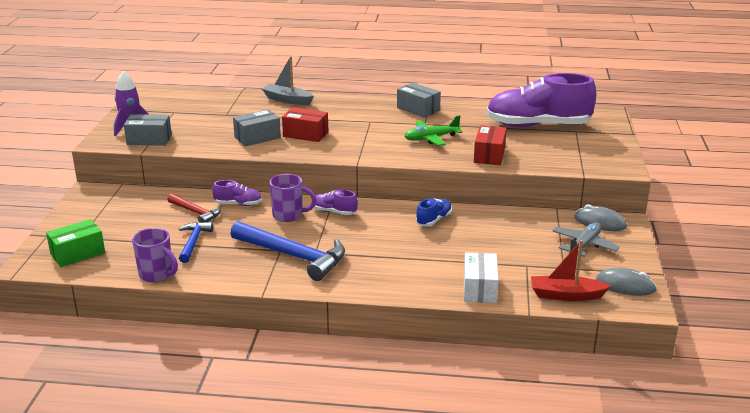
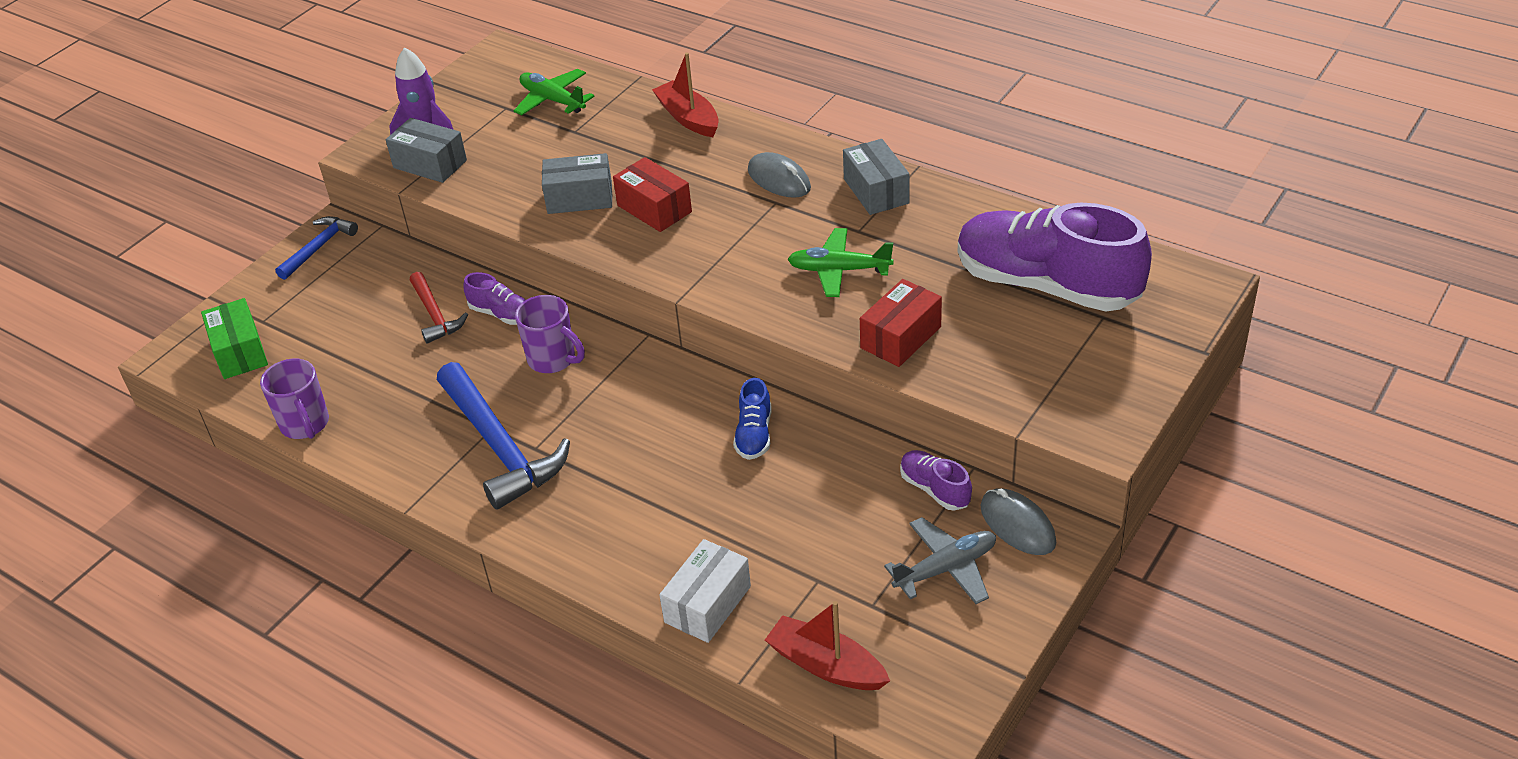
camera: 30 degrees right, 15 degrees up
green box [46,219,105,267] -> green box turned 75 degrees clockwise [201,298,268,379]
blue hammer [179,222,213,263] -> blue hammer moved to [275,216,358,280]
grey boat [262,56,314,105] -> red boat [652,52,719,137]
purple shoe [314,190,358,215] -> purple shoe moved to [900,450,972,511]
blue shoe [416,198,452,226] -> blue shoe turned 120 degrees clockwise [733,378,771,460]
grey mouse [596,268,657,296] -> grey mouse moved to [748,152,811,198]
none -> green plane [514,69,595,116]

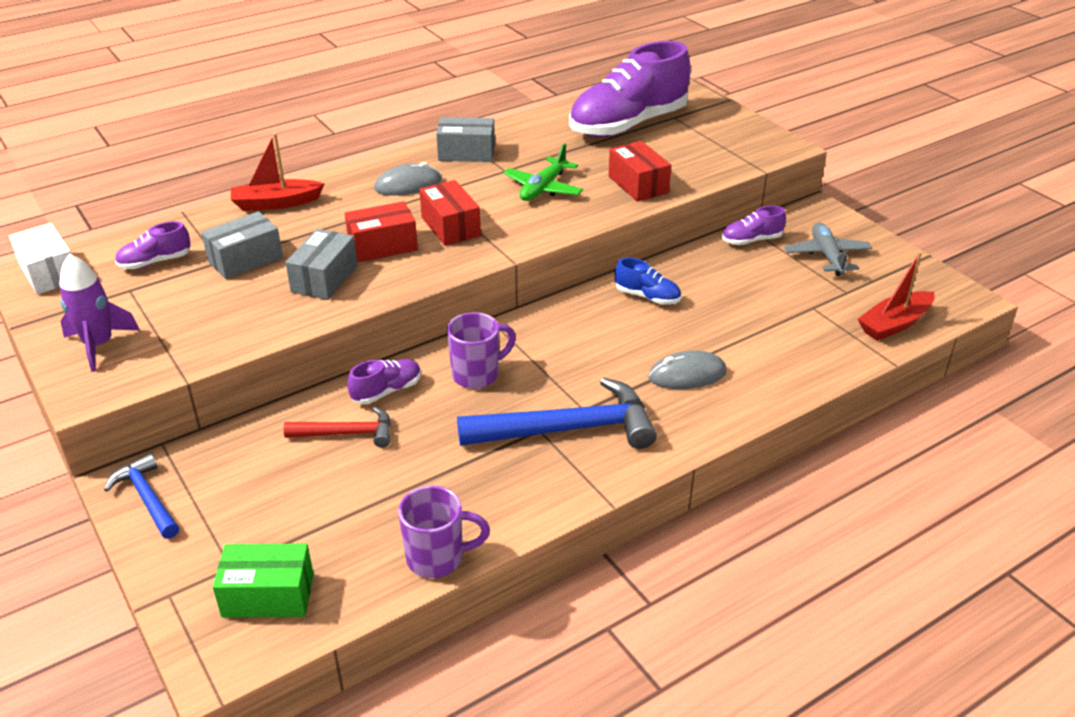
camera: 70 degrees left, 5 degrees down
grey box [386,118,467,183] -> grey box moved to [201,211,283,279]
green plane [514,69,595,116] -> purple shoe [115,221,190,269]
white box [659,539,751,643] -> white box moved to [9,223,72,295]
grey mouse [980,488,1056,555] -> grey mouse moved to [648,351,727,389]
none -> red box [419,180,481,246]

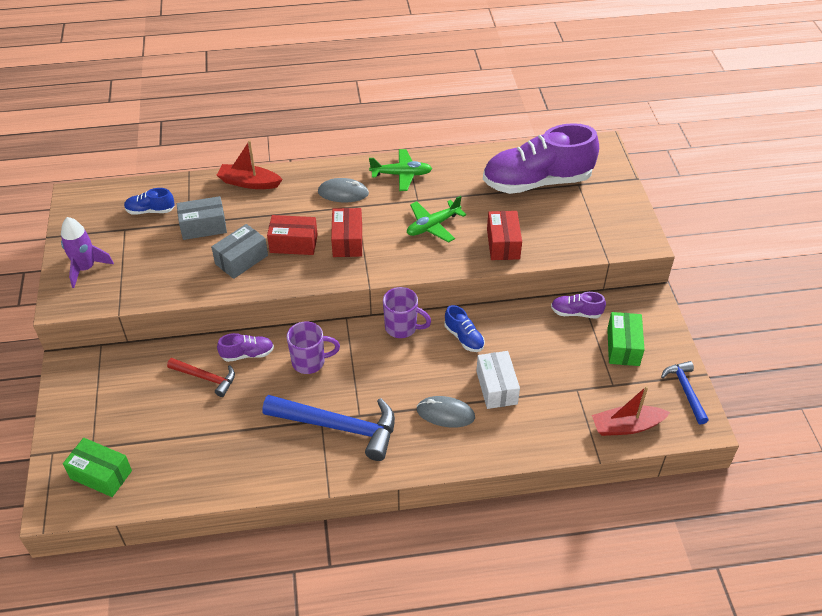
camera: 25 degrees right, 10 degrees up
white box [9,223,72,295] -> white box moved to [476,351,520,409]
blue hammer [104,453,179,539] -> blue hammer moved to [661,361,709,425]
purple shoe [115,221,190,269] -> blue shoe [124,188,175,215]
purple mug [398,486,490,578] -> purple mug moved to [383,287,431,338]
grey box [436,117,495,162] -> green plane [369,149,432,191]
grey plane [784,222,872,276] -> green box [607,312,645,366]

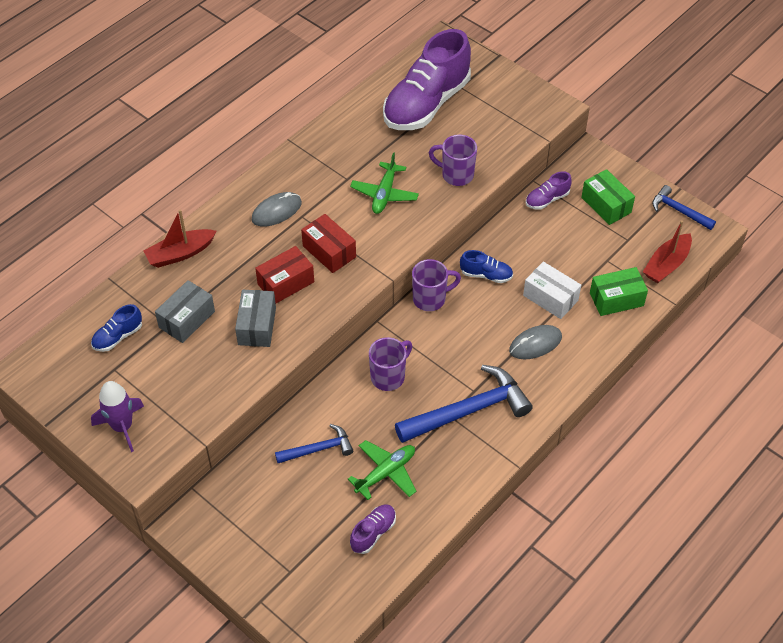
camera: 40 degrees left, 5 degrees up
green box [63,438,132,497] -> green box moved to [590,267,648,316]
red hammer [167,358,235,397] -> blue hammer [275,424,353,463]
purple shoe [217,333,274,362] -> purple shoe moved to [350,505,396,554]
green plane [369,149,432,191] -> green plane moved to [348,440,416,500]
red box [487,211,522,260] -> purple mug [429,135,477,186]

